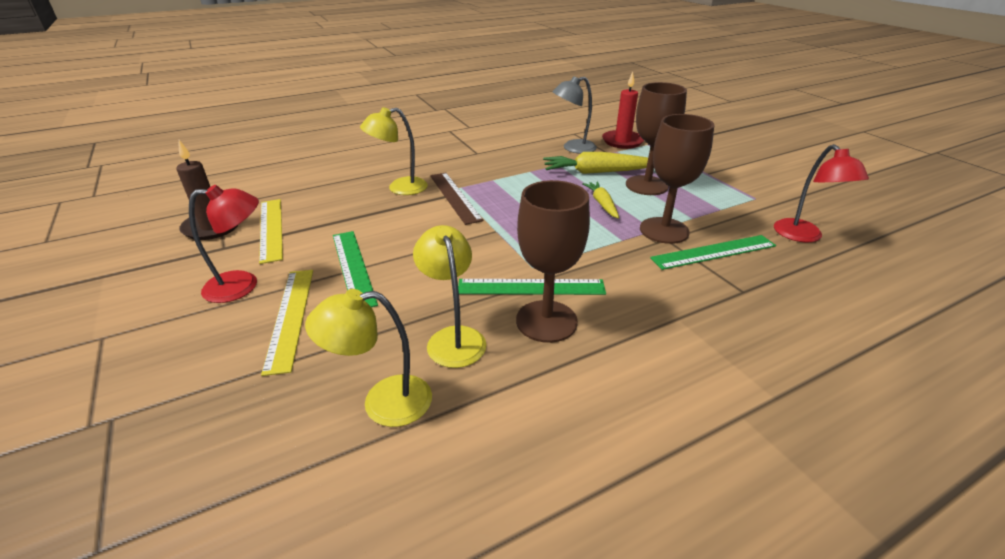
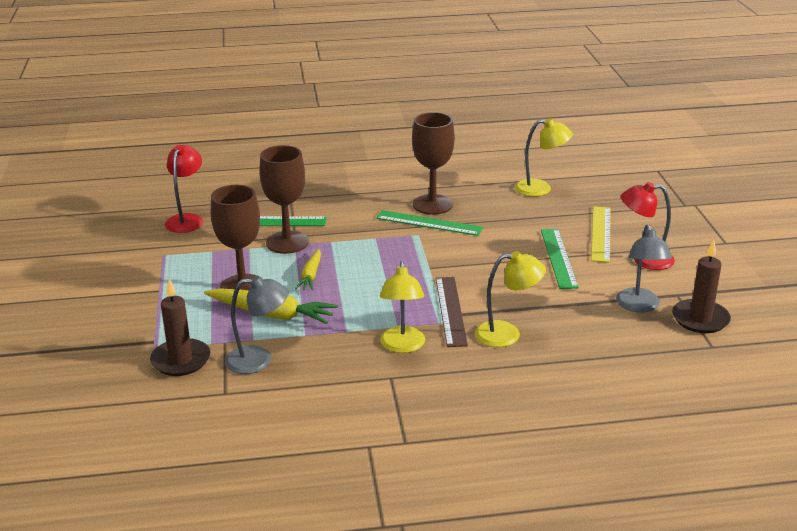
camera: 160 degrees left, 5 degrees down
yellow ruler [259,199,283,264] -> grey lamp [616,224,672,312]
yellow lamp [413,225,486,368] -> yellow lamp moved to [380,261,425,353]
red candle [602,72,644,149] -> brown candle [150,279,210,376]

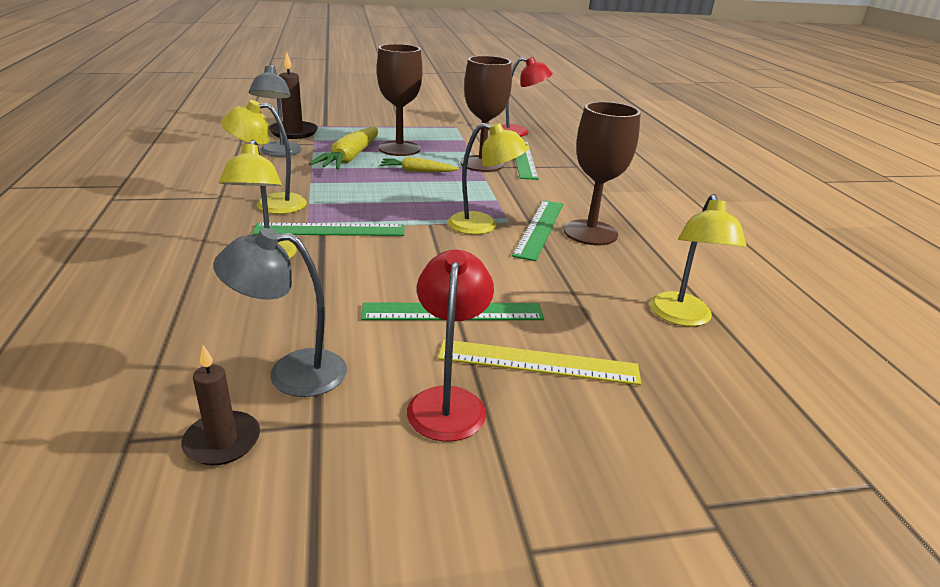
camera: 85 degrees right, 0 degrees up
brown ruler [436,277,468,347] -> green ruler [252,223,404,236]
brown candle [672,240,731,333] -> brown candle [181,345,260,466], size x0.66
none -> yellow lamp [448,123,529,235]

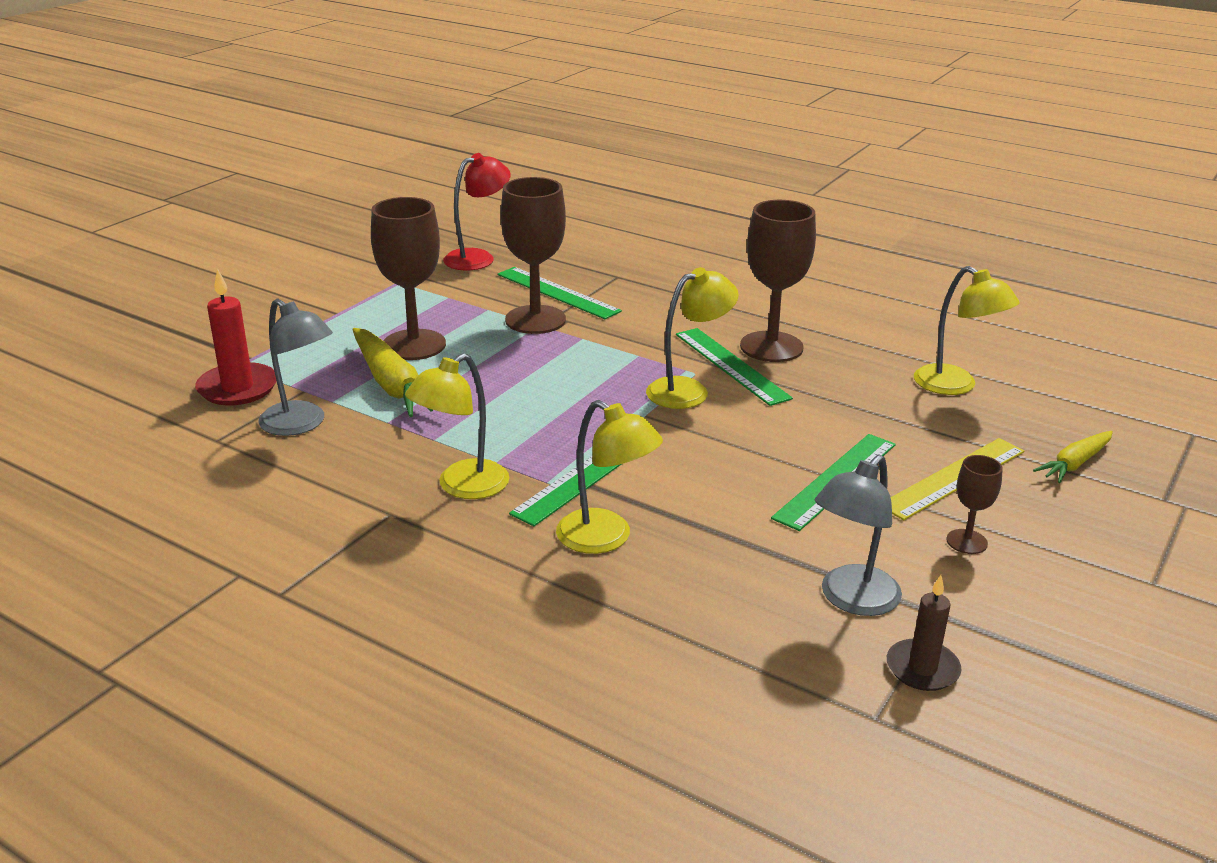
camera: 45 degrees left, 0 degrees up
brown candle [269,52,318,139] -> red candle [195,269,276,405]
yellow carrot [380,157,459,172] -> yellow carrot moved to [1033,431,1113,483]
red lamp [407,250,494,441] -> brown goblet [946,455,1003,554]

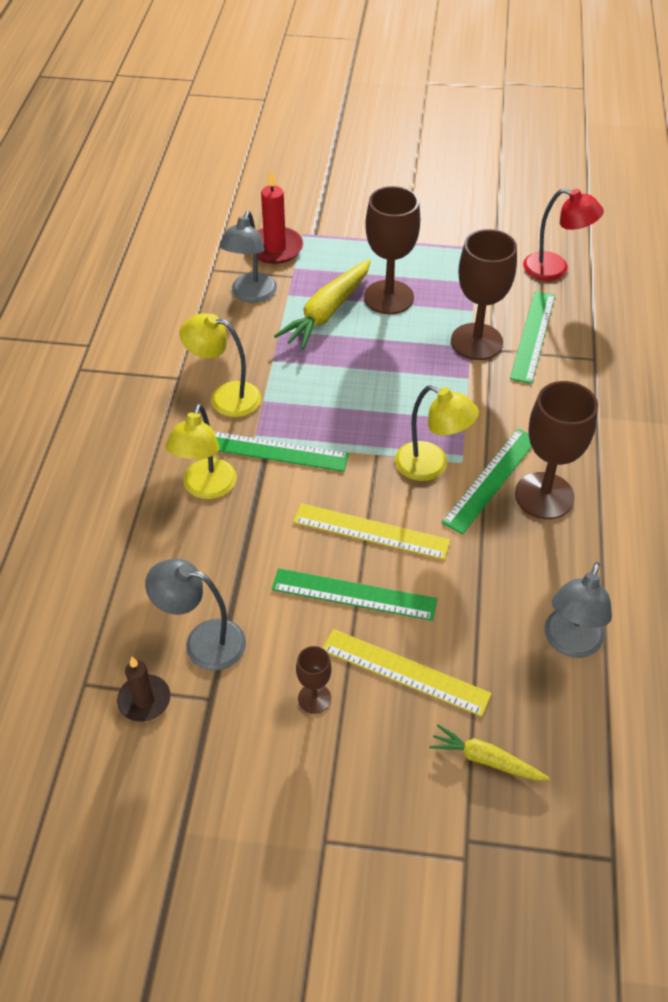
camera: 65 degrees right, 20 degrees up
yellow lamp [914,266,1020,395] -> grey lamp [544,562,612,658]
none -> yellow ruler [293,503,451,560]

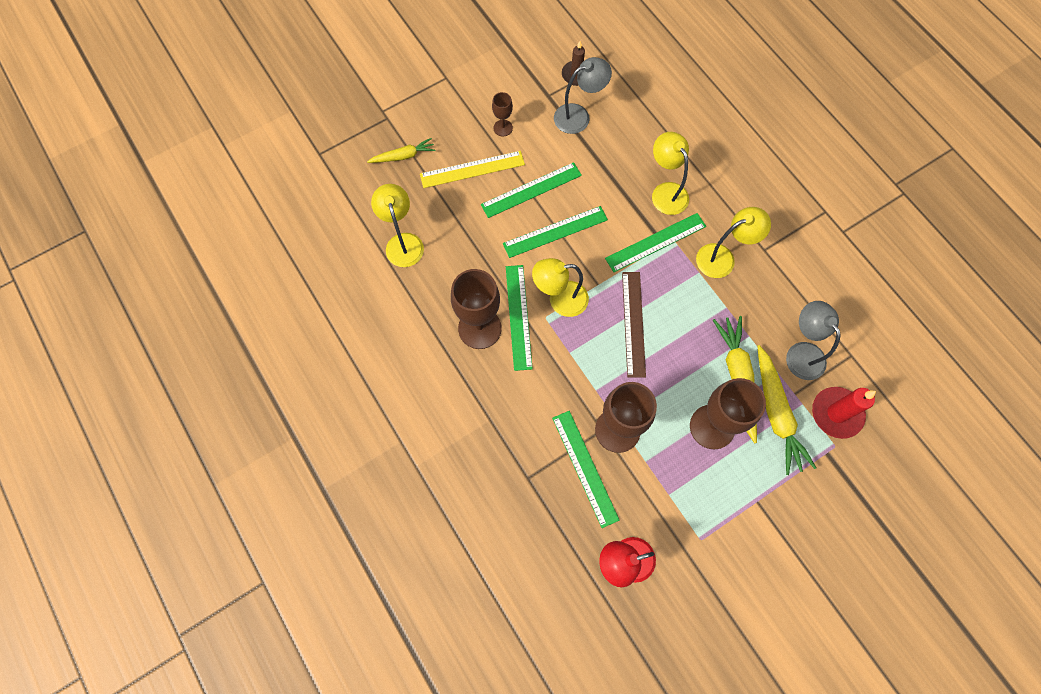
camera: 140 degrees right, 20 degrees up
yellow ruler [293,503,451,560] -> green ruler [503,206,608,258]
grey lamp [544,562,612,658] -> yellow lamp [371,184,424,267]
none -> brown ruler [622,272,646,378]
none -> yellow carrot [757,345,816,475]

